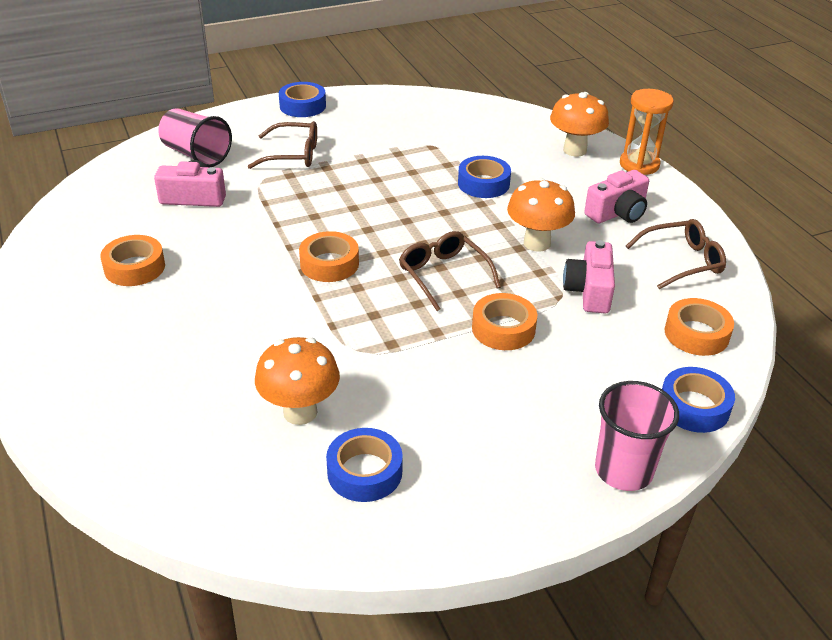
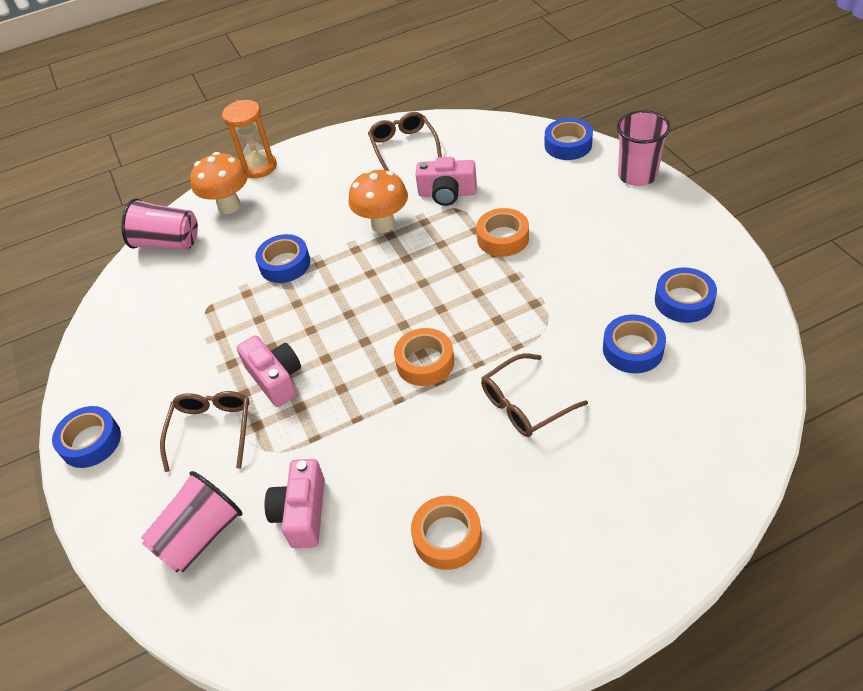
camera: 85 degrees left, 10 degrees up
orange mushroom [255,337,340,425] -> blue tape [603,314,666,373]
brown glasses [399,231,501,311] -> brown glasses moved to [481,353,588,437]
pink camera [584,170,649,223] -> pink camera moved to [237,335,301,407]
orange tape [665,298,734,356] -> none
none -> pink cup [121,198,198,250]

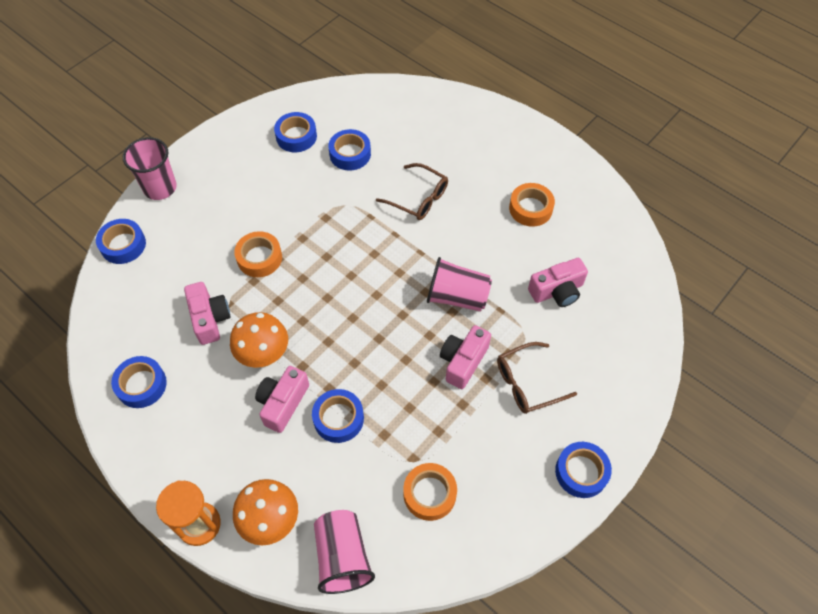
camera: 120 degrees left, 10 degrees up
pink cup [141,471,242,572] -> pink cup moved to [427,257,492,312]
brown glasses [368,112,442,171] -> blue tape [111,356,167,408]
orange tape [394,328,454,386] -> orange tape moved to [403,463,457,521]
none -> pink camera [255,366,309,433]

